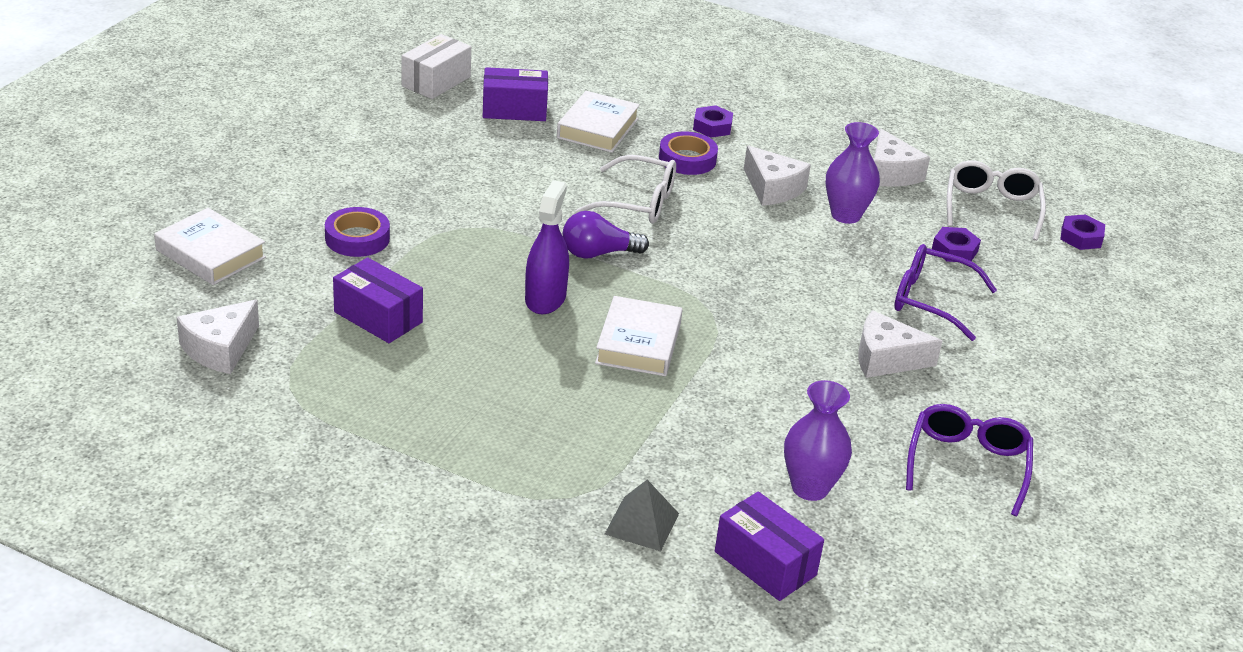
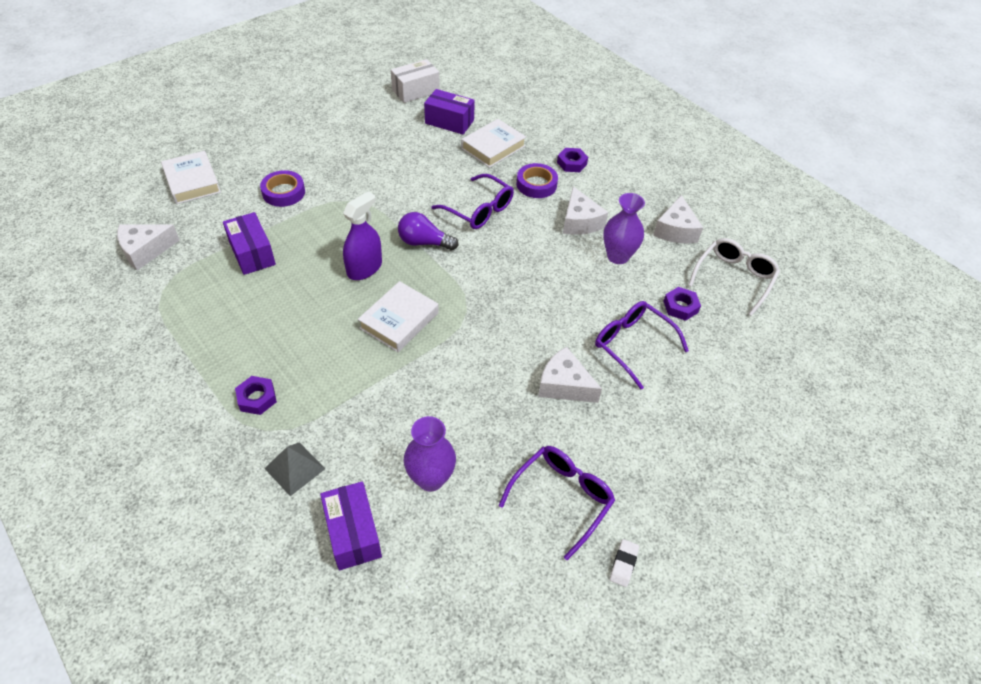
camera: 25 degrees right, 15 degrees up
white glasses [576,155,676,224] -> purple glasses [432,174,514,229]
purple nut [1060,214,1105,250] -> purple nut moved to [235,376,277,415]
none -> white eraser [610,539,639,587]

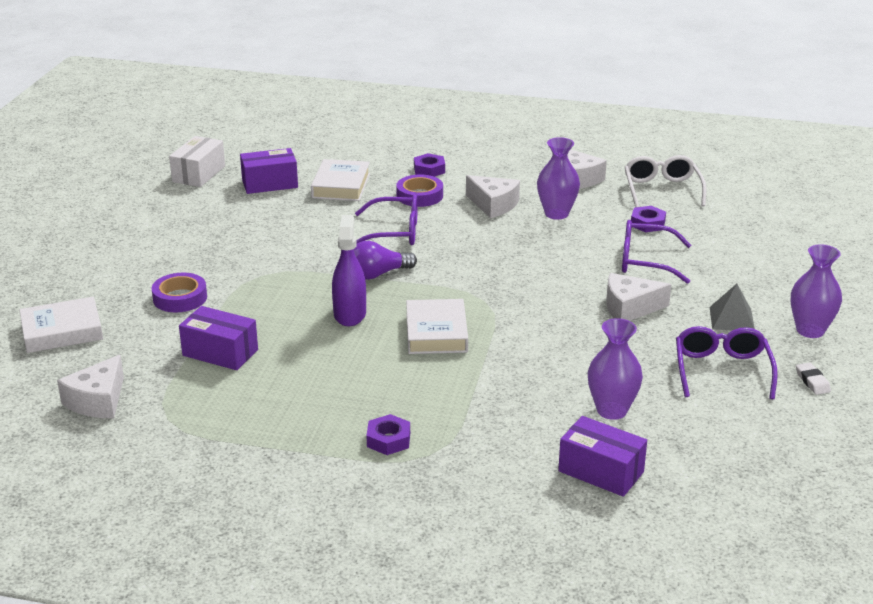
camera: 35 degrees left, 20 degrees down
white book [161,151,221,204] -> white book turned 45 degrees counterclockwise [19,297,103,353]
grey pyramid [264,442,325,496] -> grey pyramid moved to [710,284,755,331]
none -> purple vase [791,244,842,338]

